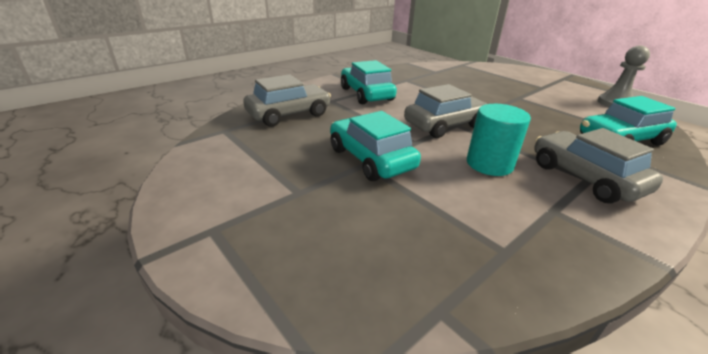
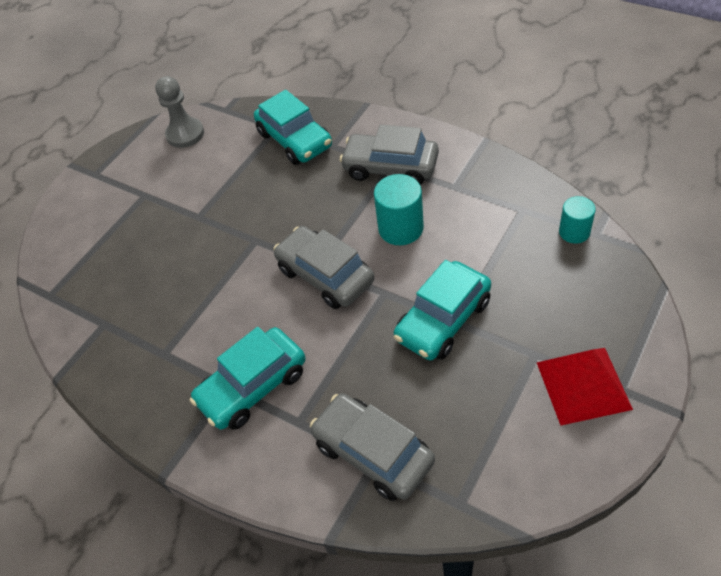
camera: 100 degrees left, 20 degrees up
grey car [534,128,663,203] -> grey car turned 60 degrees clockwise [339,125,439,185]
none -> red pyramid [536,348,633,426]
none -> turquoise cylinder [559,196,596,244]

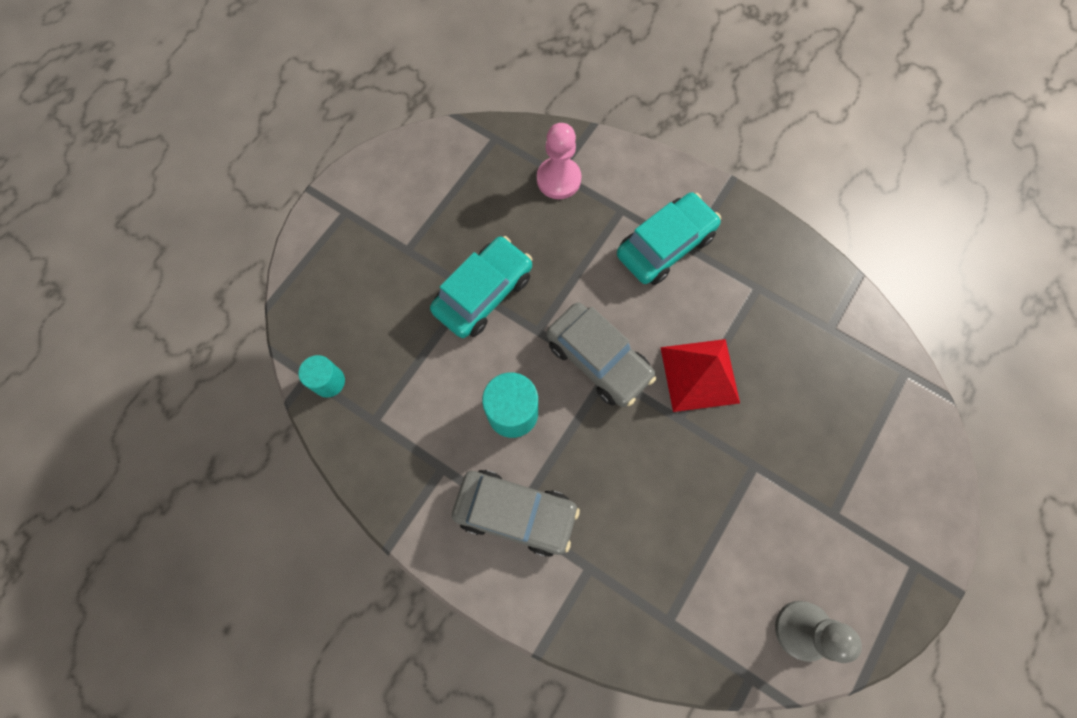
camera: 175 degrees right, 20 degrees up
turquoise car [254,90,332,165] -> none
grey car [310,393,435,501] -> pink pawn [537,123,582,199]
red pyramid [536,348,633,426] -> red pyramid moved to [660,339,740,412]

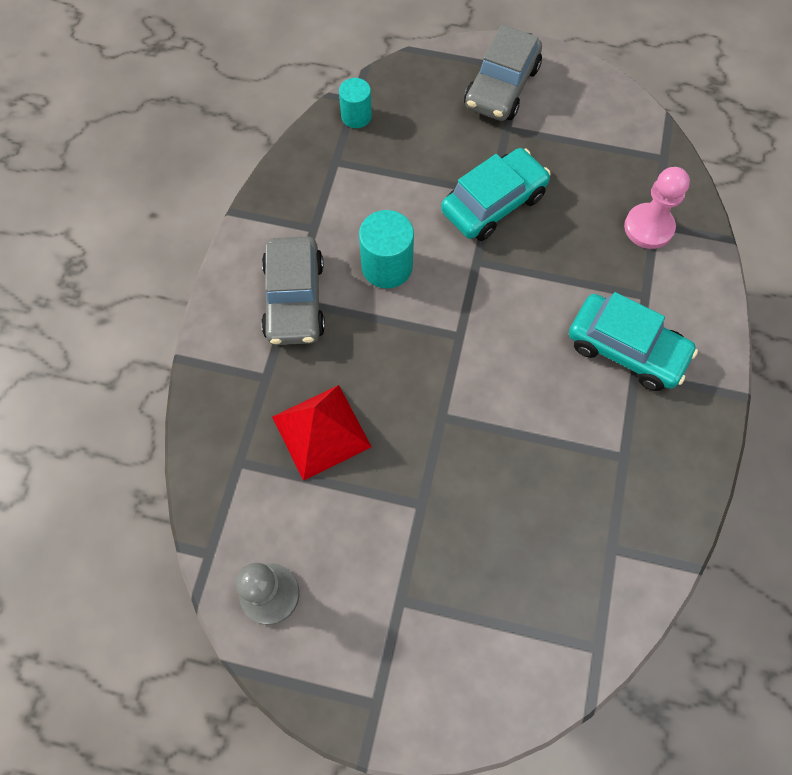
camera: 70 degrees right, 5 degrees down
turquoise car [430,236,532,338] -> turquoise car turned 60 degrees counterclockwise [441,148,551,241]
grey car [546,302,656,407] -> grey car moved to [464,25,542,121]
red pyramid [660,339,740,412] -> red pyramid moved to [272,385,372,481]

